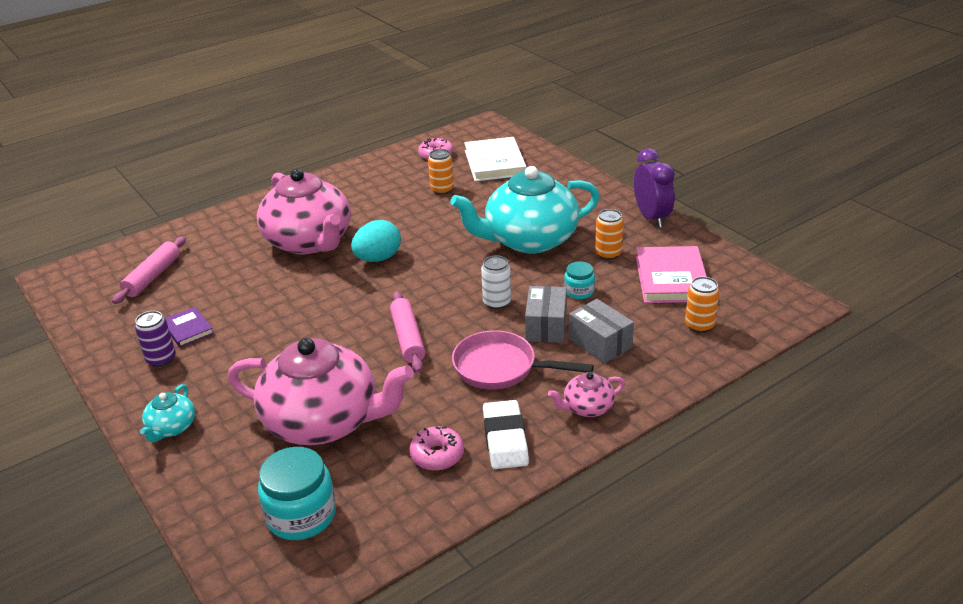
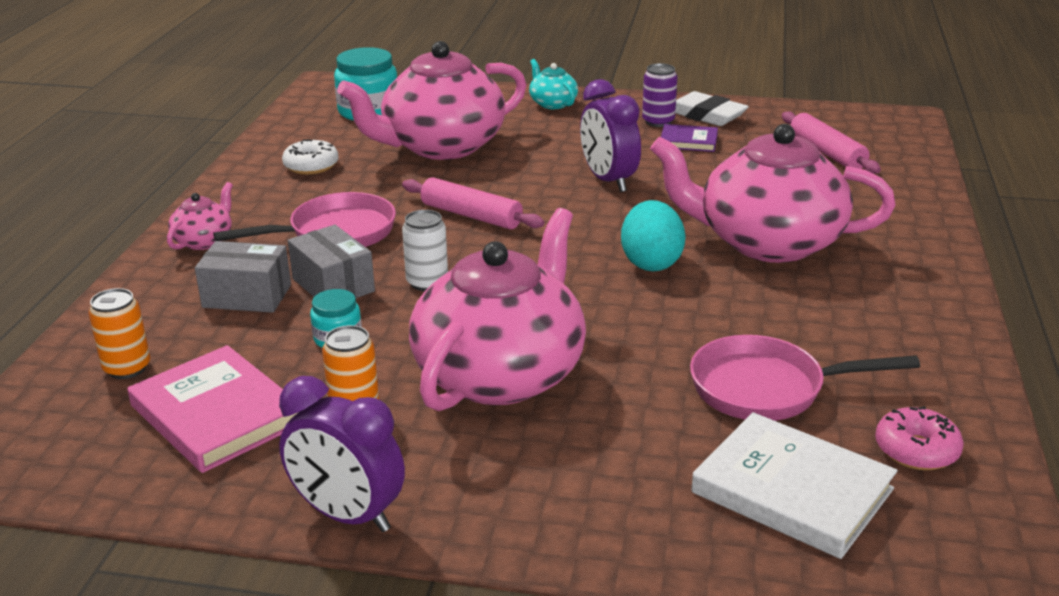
camera: 135 degrees right, 5 degrees down
pink donut [409,426,464,470] -> white donut [282,139,339,175]
orange can [428,149,454,195] -> pink pan [690,335,920,421]
turquoise teapot [450,166,600,254] -> pink teapot [409,208,586,411]
white eraser [483,400,529,469] -> white eraser moved to [675,91,749,126]
none -> purple clock [580,79,641,192]

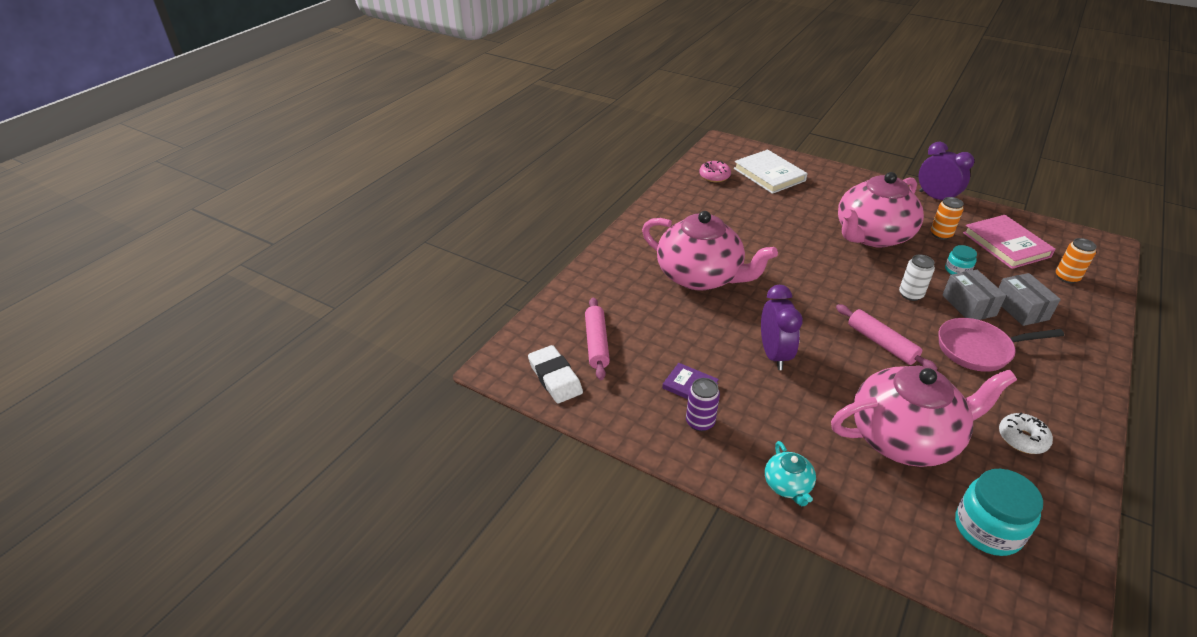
camera: 160 degrees left, 10 degrees up
pink teapot [167,182,233,250] -> none
grey box [195,241,291,313] -> grey box turned 45 degrees clockwise [999,273,1061,326]
turquoise egg [621,200,686,271] -> none
white eraser [675,91,749,126] -> white eraser moved to [528,345,583,403]
pink pan [690,335,920,421] -> none

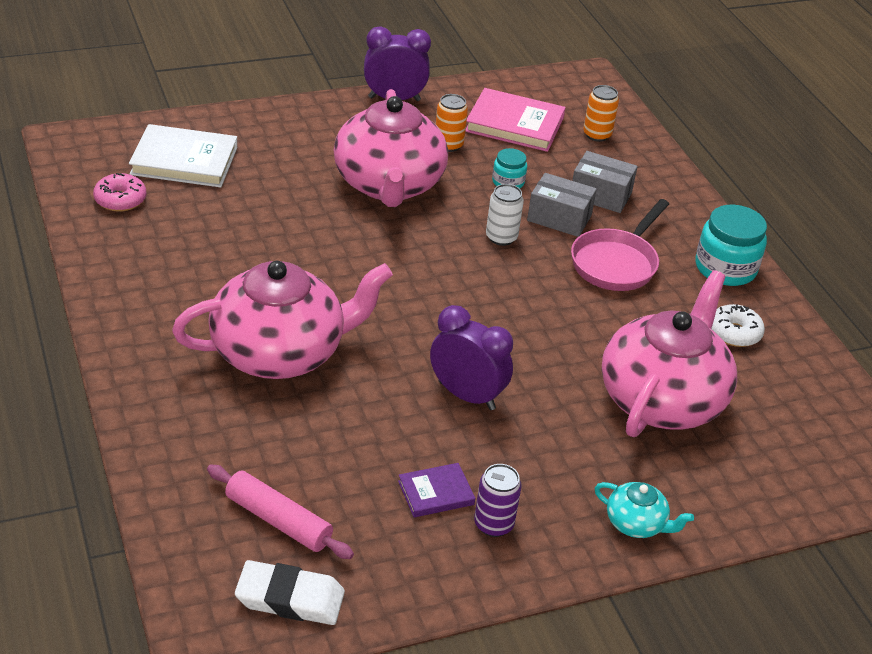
camera: 55 degrees left, 0 degrees up
pink rolling pin [836,304,938,370] -> none
turquoise jar [955,469,1043,556] -> turquoise jar moved to [695,205,767,286]

